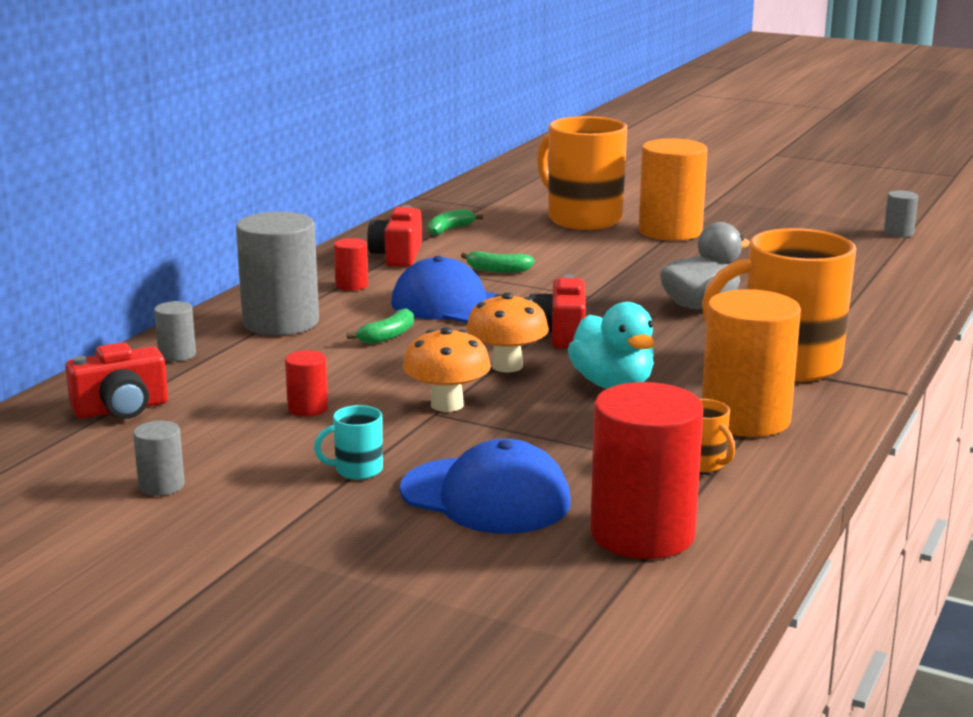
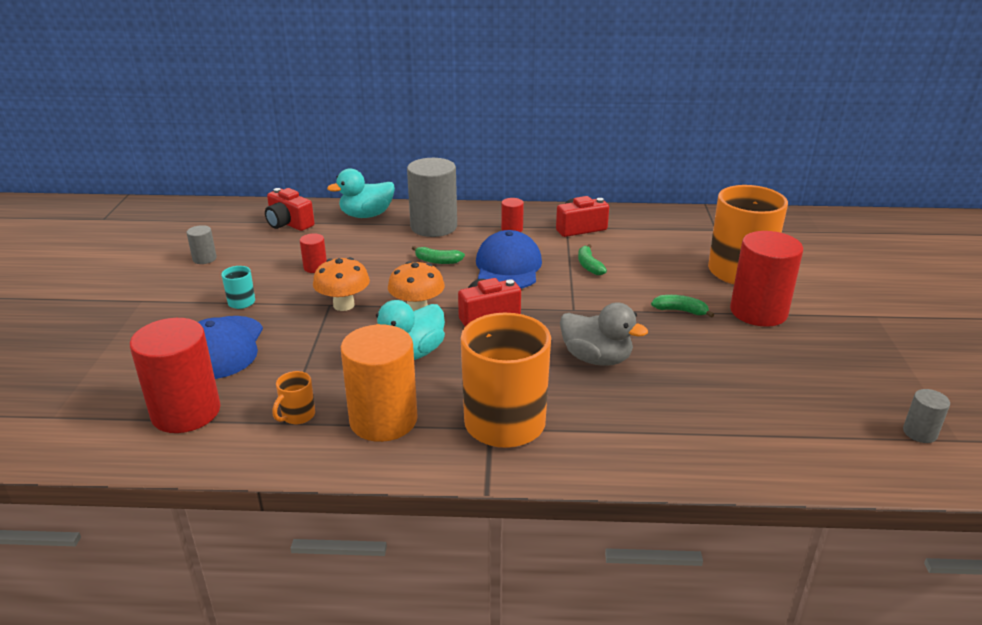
camera: 65 degrees right, 10 degrees up
grey cylinder [154,301,196,362] -> turquoise duck [327,168,395,218]
green banana [428,209,483,235] -> green banana moved to [651,295,714,318]
orange cylinder [639,138,707,241] -> red cylinder [730,231,803,327]

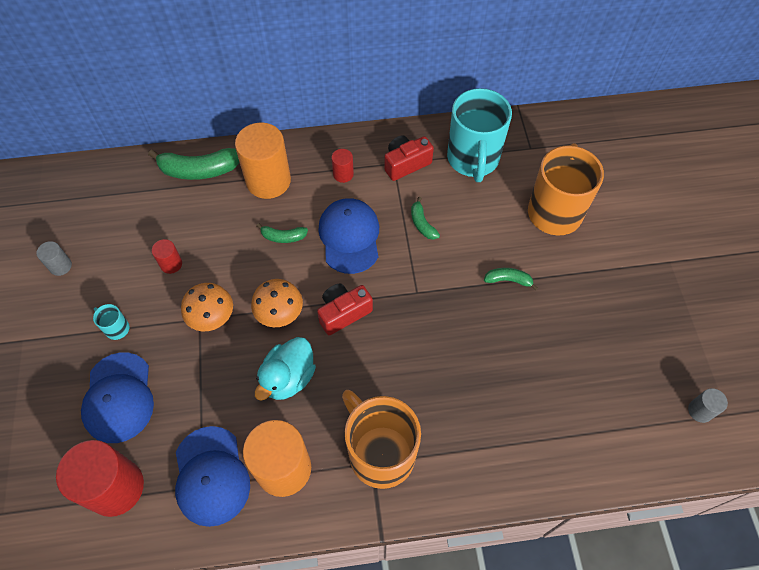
camera: 10 degrees left, 30 degrees up
red camera [265,188,314,231] -> none
orange mug [272,371,315,424] -> blue cap [175,426,250,527]
turquoise duck [327,168,395,218] -> green banana [148,148,240,180]
grey cylinder [407,158,457,237] -> orange cylinder [235,123,291,199]
grey duck [560,302,648,366] -> none
red cylinder [730,231,803,327] -> none
none -> turquoise mug [447,88,512,182]

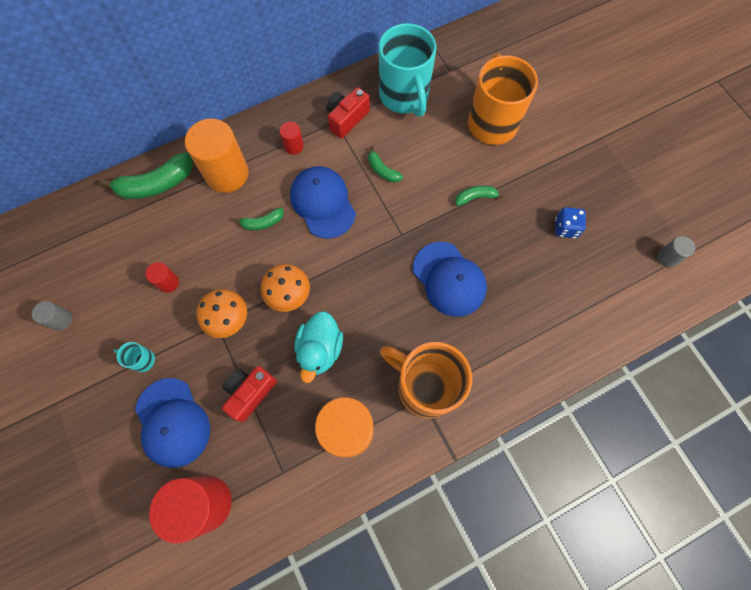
camera: 20 degrees left, 10 degrees up
blue cap [175,426,250,527] -> blue cap moved to [413,242,487,317]
red camera [317,283,373,335] -> red camera moved to [222,366,277,422]
none -> blue dice [555,207,586,238]

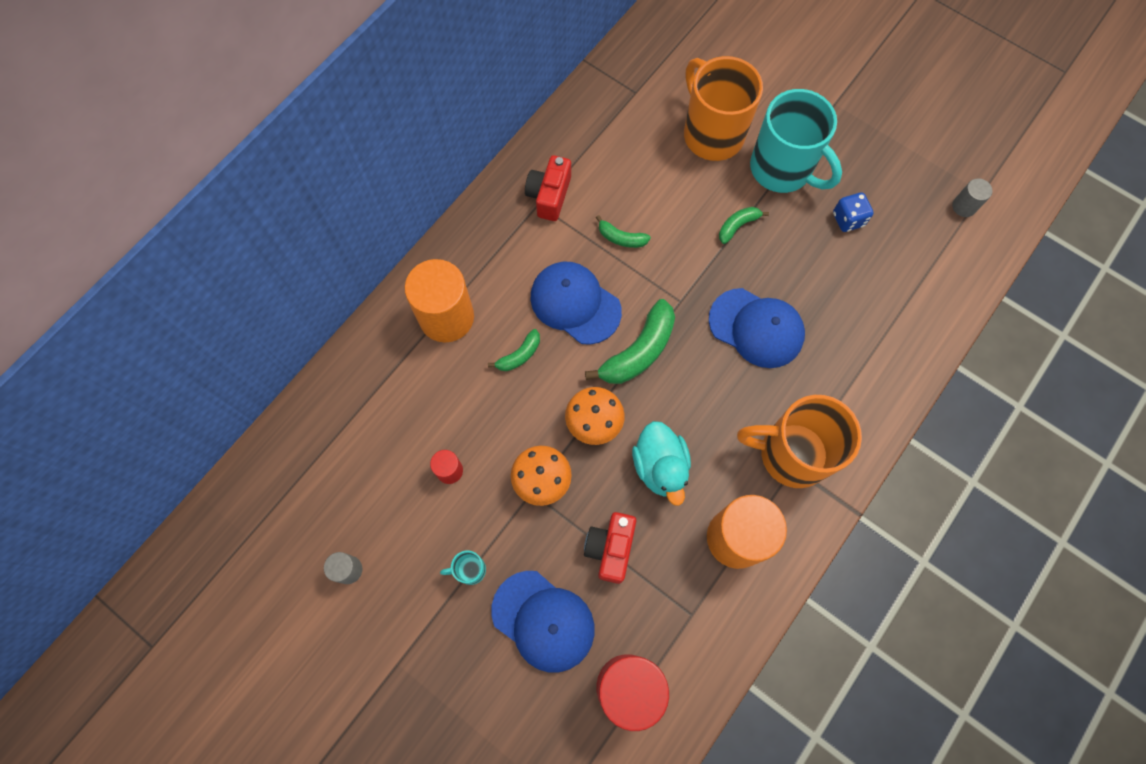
camera: 25 degrees left, 0 degrees up
green banana [100,152,193,199] -> green banana moved to [585,299,675,384]
red cylinder [280,122,304,155] -> none
turquoise mug [379,23,436,117] -> turquoise mug moved to [750,89,842,193]

